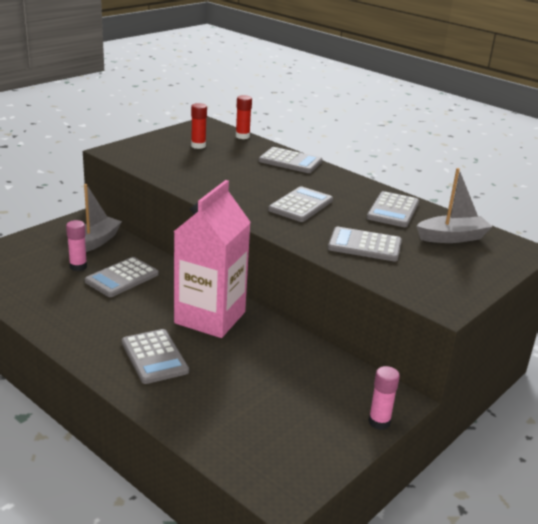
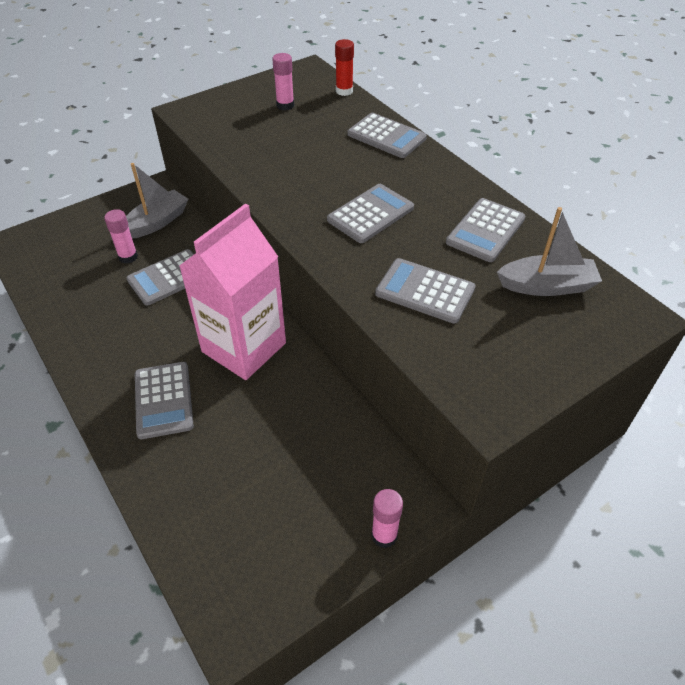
camera: 15 degrees right, 20 degrees up
red glue stick [191,103,207,149] -> pink glue stick [272,53,294,111]

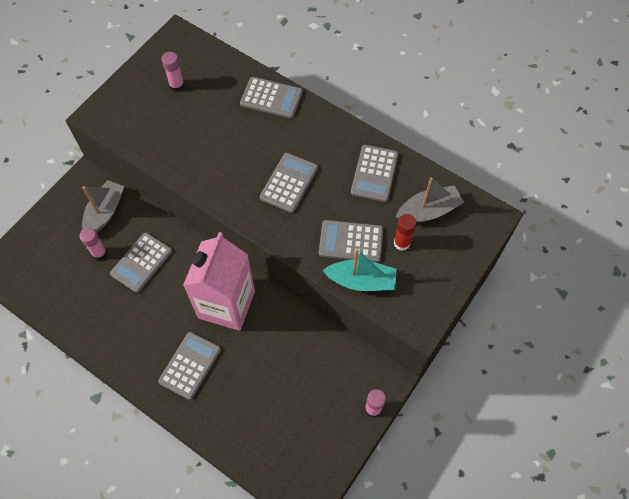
camera: 20 degrees left, 15 degrees up
grey calculator [135,362,194,439] -> grey calculator turned 120 degrees counterclockwise [158,332,221,400]
red glue stick [335,39,354,96] -> red glue stick moved to [394,214,417,251]
none -> turquoise boat [323,249,397,291]

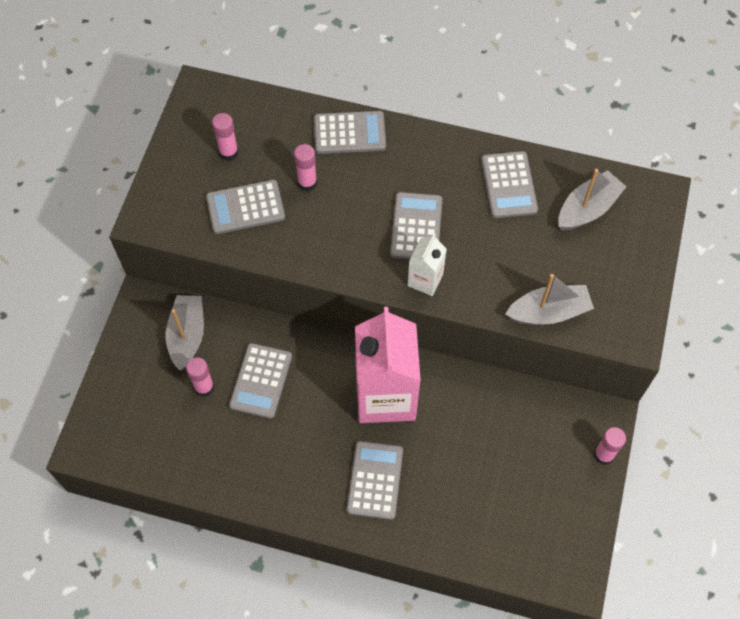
camera: 20 degrees left, 0 degrees up
grey calculator [319,220,383,263] -> grey calculator moved to [206,180,285,234]
turquoise boat [323,249,397,291] -> grey boat [505,274,594,325]
red glue stick [394,214,417,251] -> none
none -> pink glue stick [294,144,317,191]
none -> white carton [407,234,447,296]

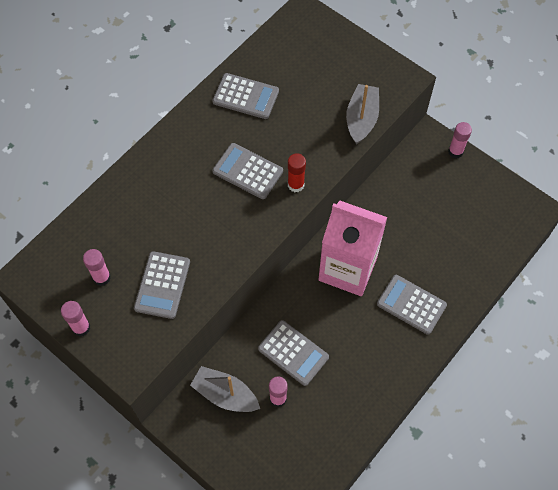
camera: 65 degrees left, 0 degrees up
pink glue stick [294,144,317,191] -> pink glue stick moved to [61,301,90,336]
grey calculator [314,111,386,154] -> none
white carton [407,234,447,296] -> red glue stick [288,153,306,192]
grey boat [559,169,626,230] -> none

